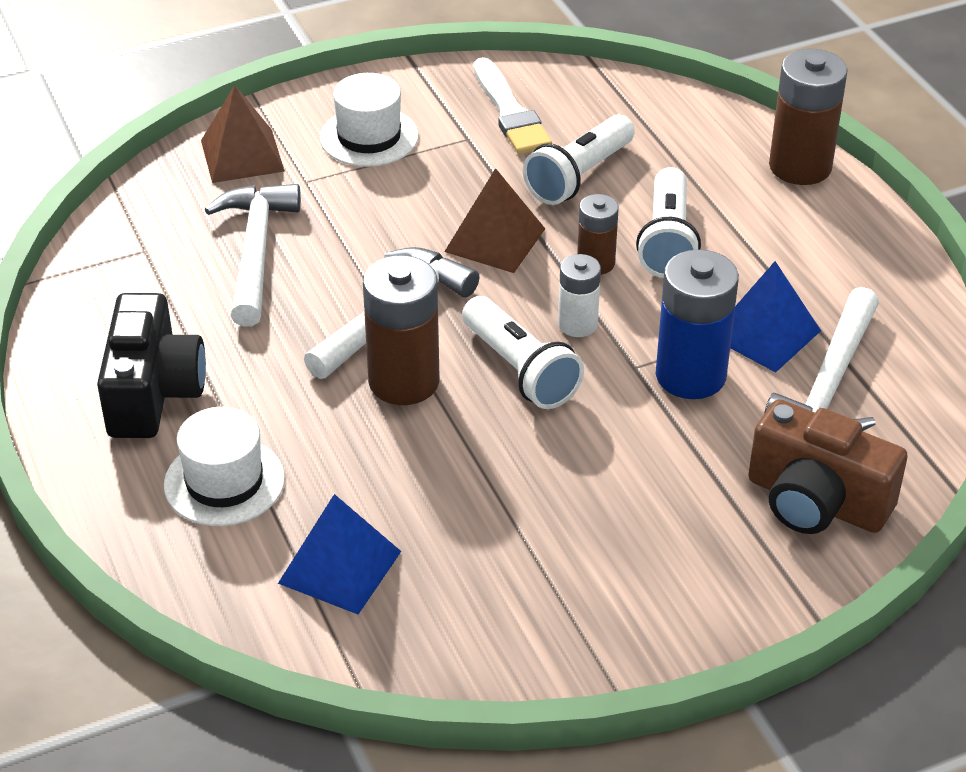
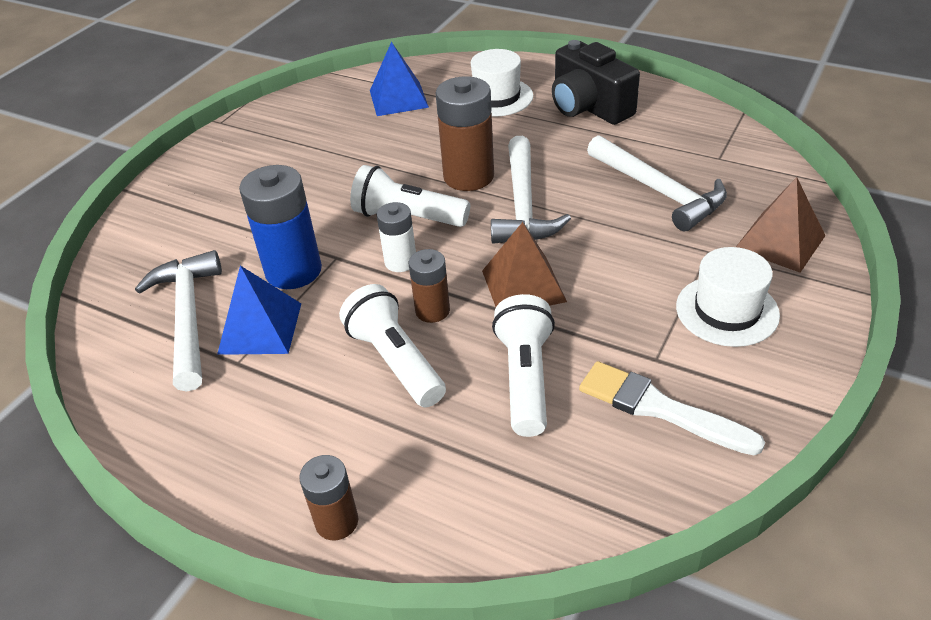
camera: 145 degrees right, 0 degrees up
brown camera [748,399,908,534] -> none
brown battery [769,49,848,185] -> brown battery [299,455,358,540], size x0.58

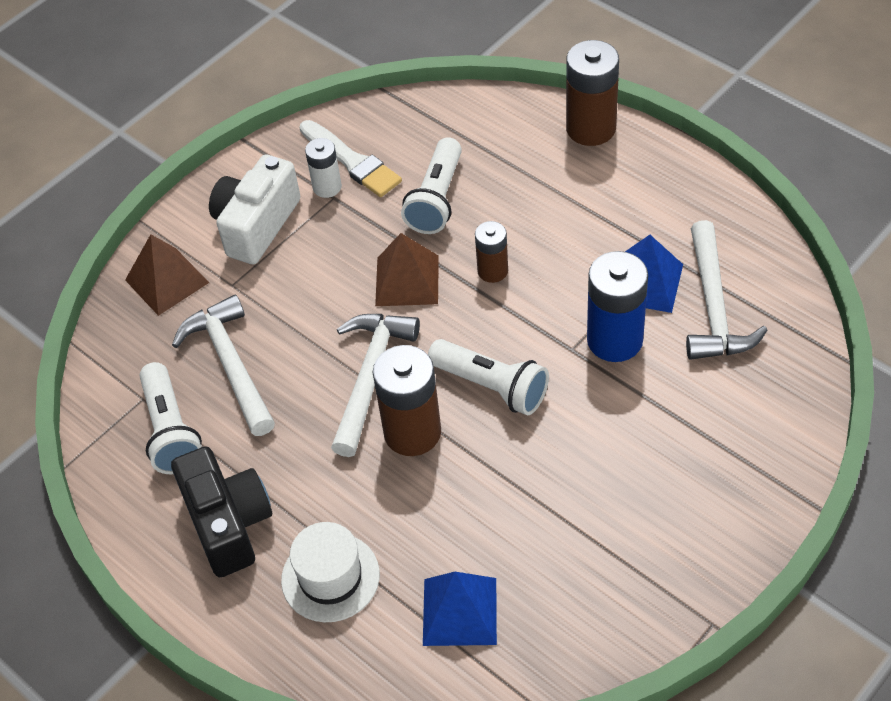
camera: 165 degrees left, 10 degrees up
brown battery [299,455,358,540] -> brown battery [566,40,619,146], size x1.74
white flashlight [339,284,446,407] -> white flashlight moved to [139,362,202,474]
white battery [377,202,416,272] -> white battery moved to [305,138,342,198]
white hat [676,247,780,347] -> white camera [209,154,300,264]

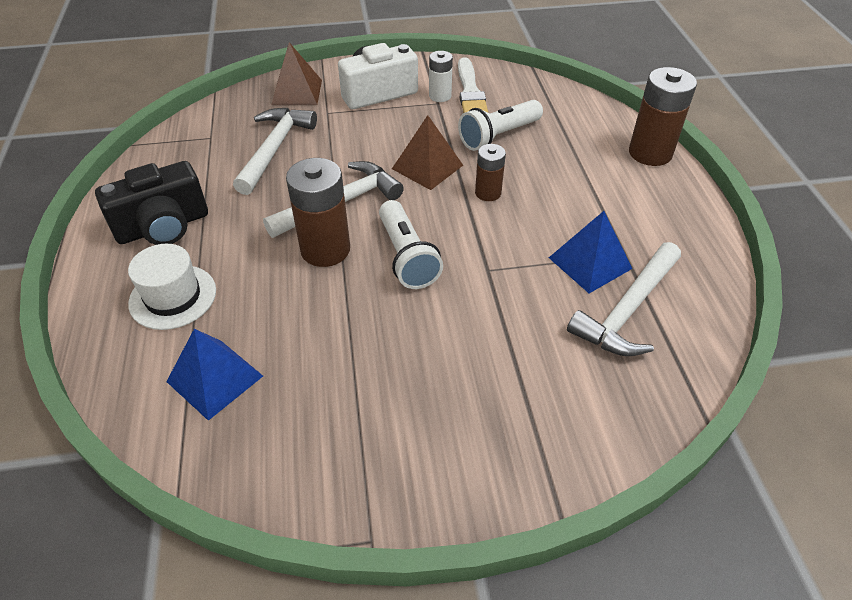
camera: 35 degrees right, 5 degrees down
white flashlight [139,362,202,474] -> none
black camera [171,447,272,577] -> black camera turned 45 degrees clockwise [95,161,208,245]
blue battery [587,251,648,362] -> none

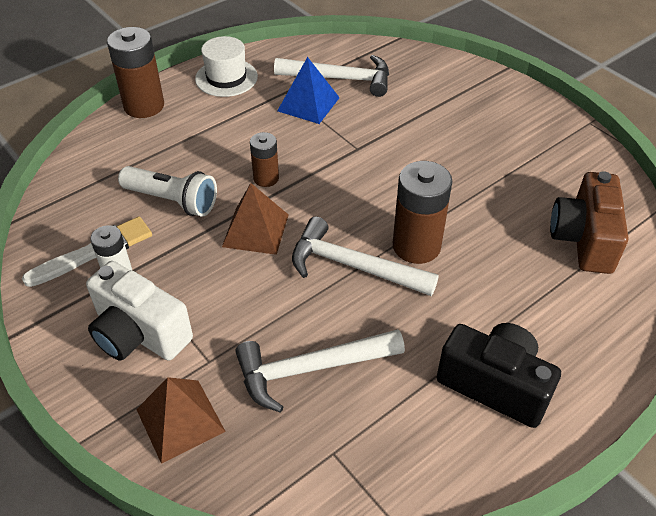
camera: 120 degrees left, 0 degrees up
white hat [128,244,216,330] -> white hat moved to [195,36,258,97]
blue pyramid [166,329,263,421] -> brown camera [550,171,628,274]
white flashlight [379,200,443,289] -> none

